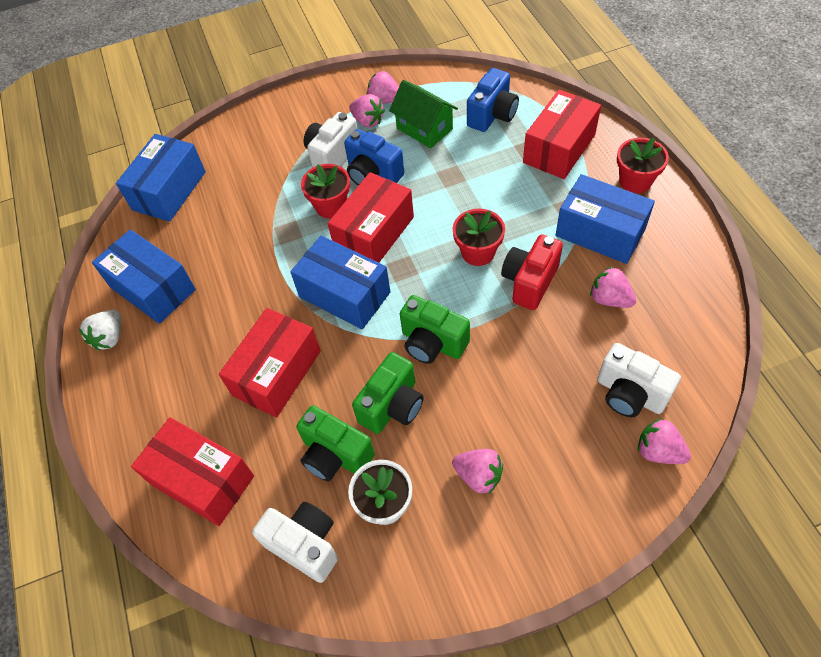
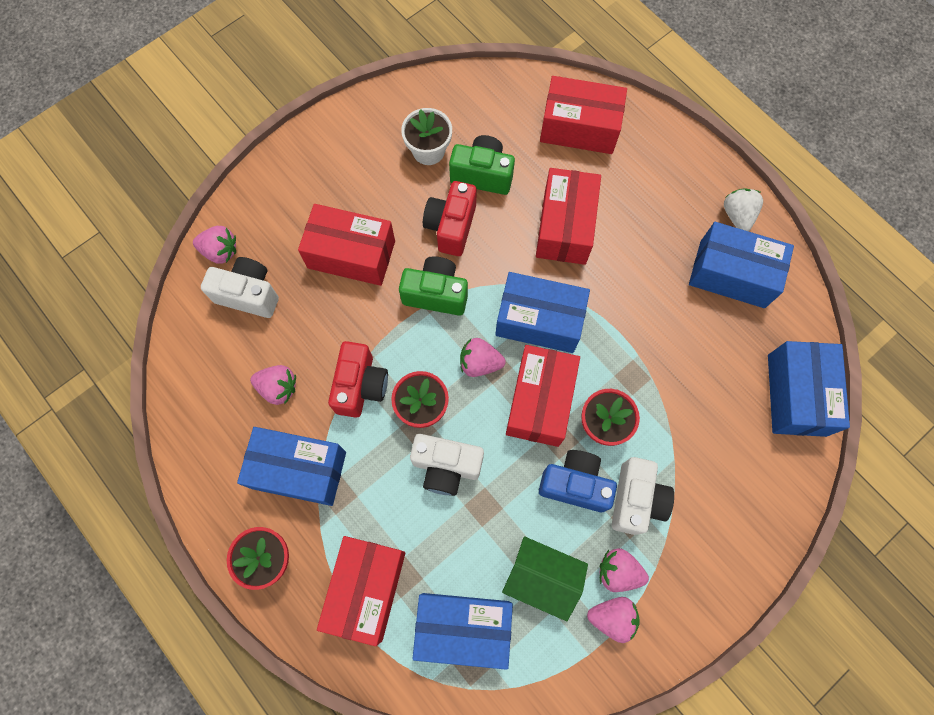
camera: 155 degrees right, 15 degrees up
white camera [252,502,338,583] -> white camera moved to [410,434,484,496]
green camera [352,352,424,434] -> red camera [423,181,477,256]
pink strawberry [452,449,503,494] -> pink strawberry moved to [460,338,506,377]
blue camera [467,68,519,132] -> blue box [412,593,513,670]
none -> red box [298,204,395,286]

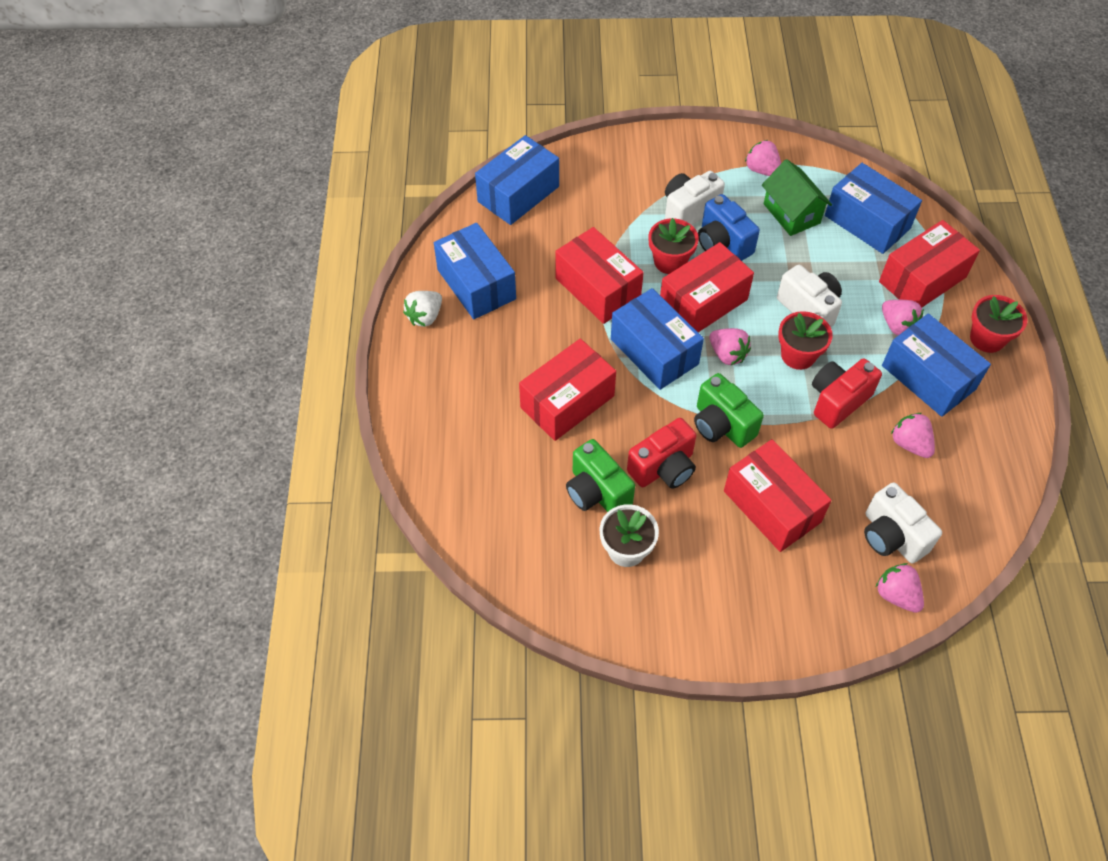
camera: 140 degrees left, 15 degrees down
red box [540,76,627,154] -> red box moved to [555,227,644,324]
pink strawberry [600,548,649,592] -> pink strawberry moved to [882,300,924,335]

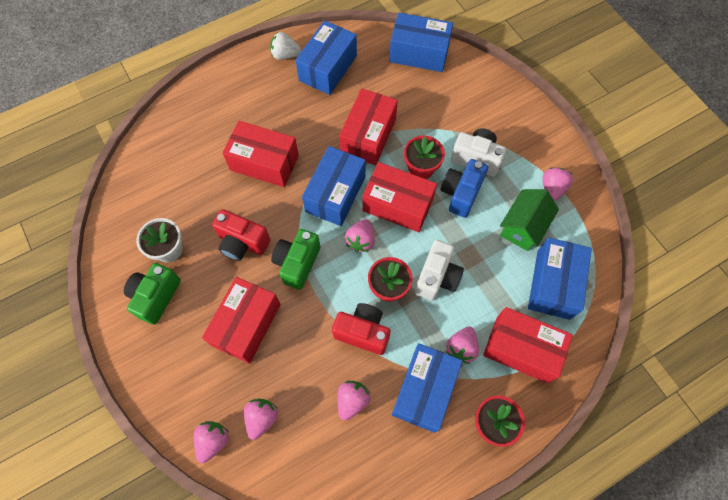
camera: 60 degrees right, 10 degrees up
green camera [566,439,635,512] -> green camera moved to [124,263,181,325]
white camera [864,482,942,563] -> pink strawberry [244,399,278,440]

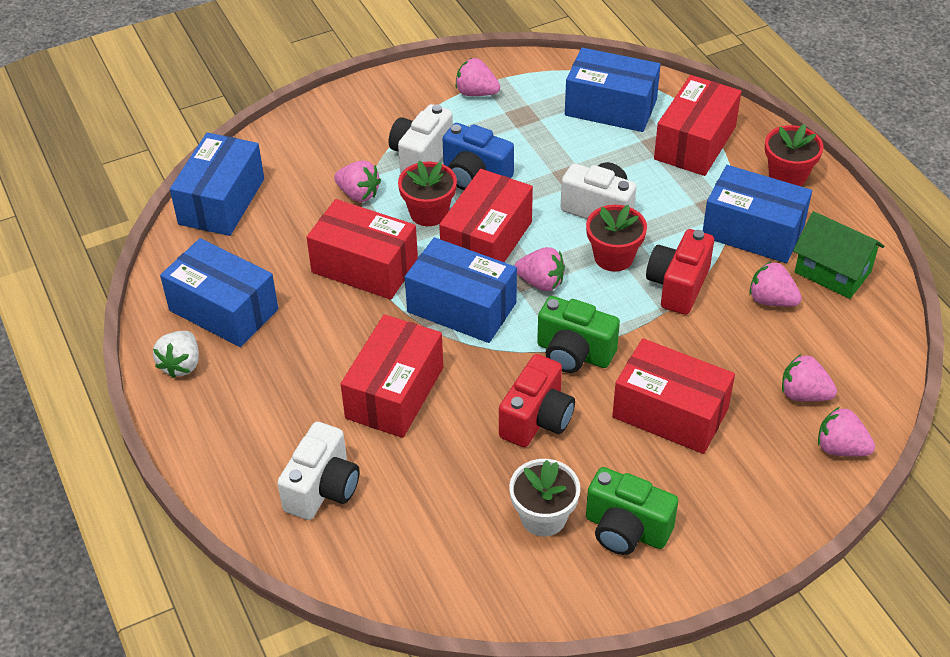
camera: 85 degrees left, 20 degrees down
pink strawberry [446,327,479,364] -> pink strawberry moved to [334,160,381,202]
green house [500,189,559,251] -> green house moved to [793,211,884,299]
none -> white camera [277,422,360,520]

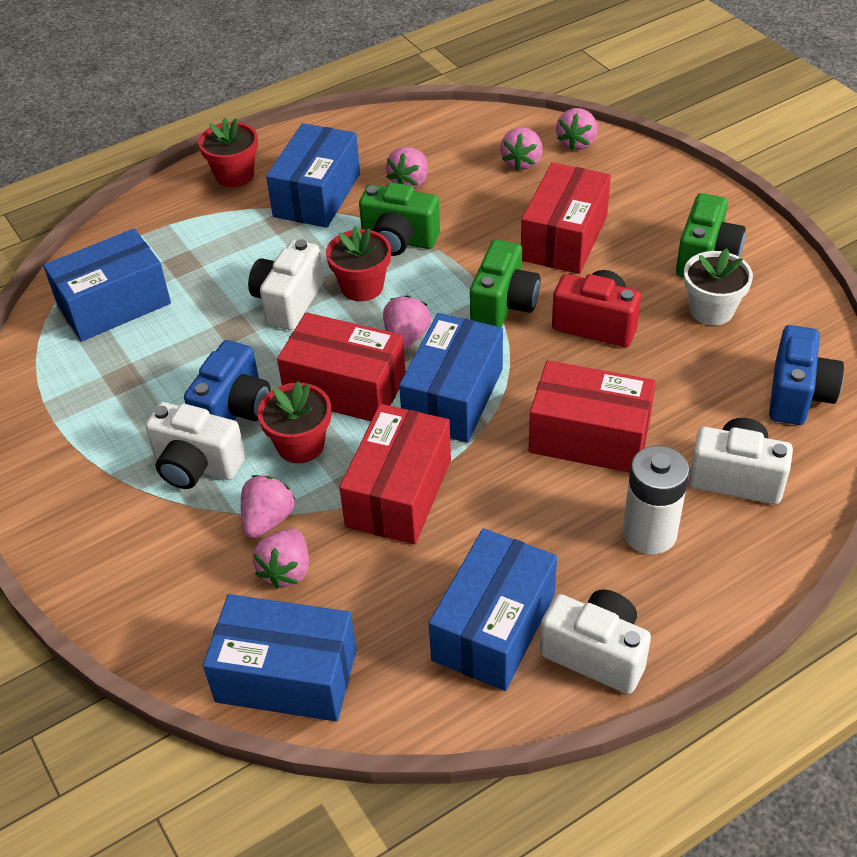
camera: 95 degrees left, 0 degrees up
white strawberry [153,331,199,378] -> white camera [540,590,651,694]
pink strawberry [455,58,500,96] -> pink strawberry moved to [253,529,309,589]
blue box [565,48,661,132] -> blue box turned 45 degrees clockwise [43,228,171,342]
red camera [646,229,714,315] -> green camera [359,182,440,256]
red box [654,75,742,176] -> none
green house [793,211,884,299] -> none
none -> white battery [623,445,690,554]
none -> blue camera [769,325,844,425]

